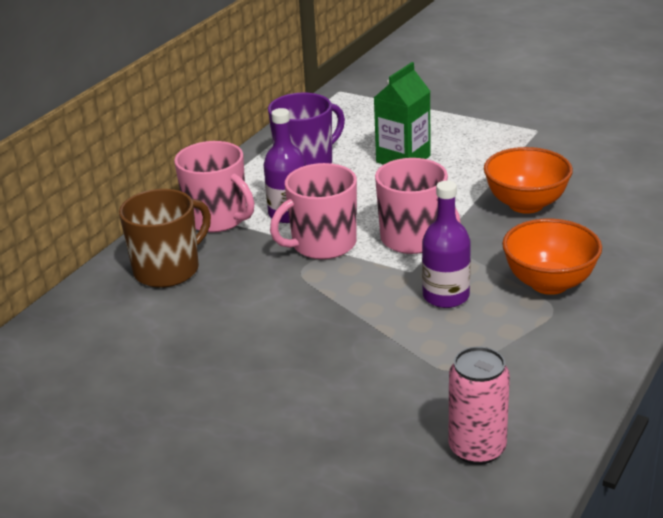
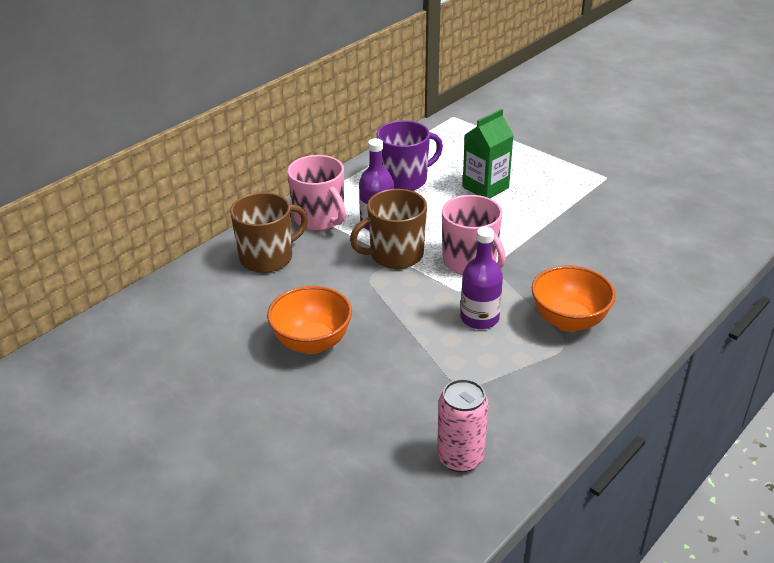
camera: 10 degrees right, 5 degrees up
pink mug [270,163,357,259] -> brown mug [350,189,427,269]
orange bowl [484,147,573,214] -> orange bowl moved to [267,286,352,354]

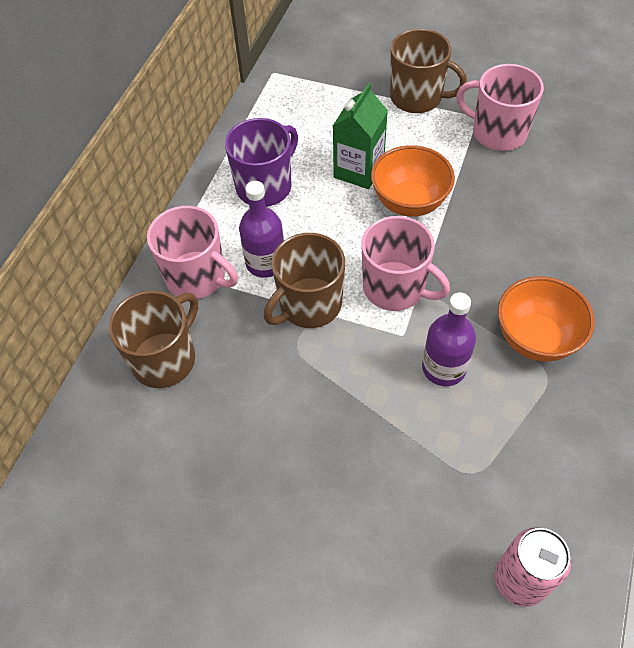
camera: 20 degrees left, 20 degrees up
orange bowl [267,286,352,354] -> orange bowl moved to [371,145,455,217]
none -> brown mug [390,29,467,113]
none -> pink mug [457,64,544,151]

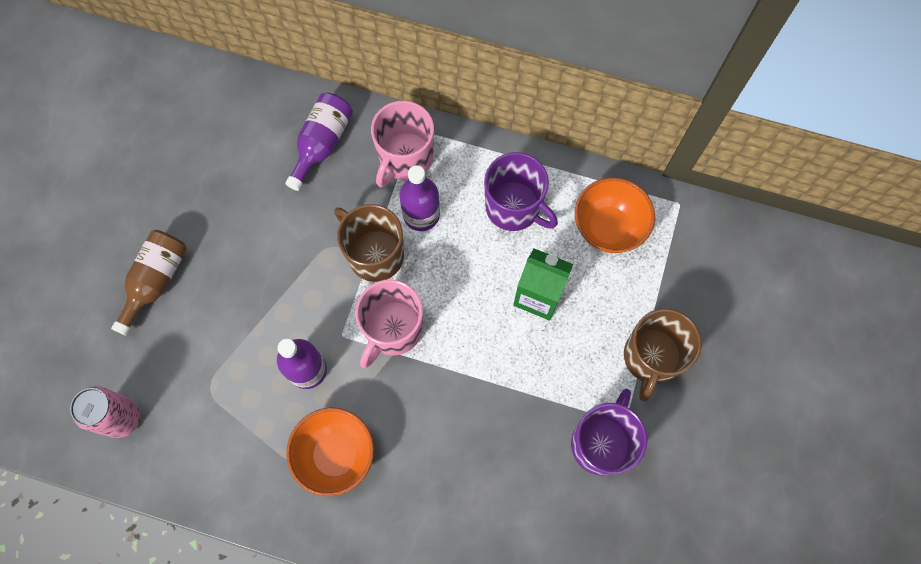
camera: 85 degrees right, 15 degrees up
brown mug [109,290,198,388] -> purple bottle [285,93,353,191]
orange bowl [371,145,455,217] -> orange bowl moved to [575,177,655,253]
pink mug [457,64,544,151] -> purple mug [571,389,647,476]
none -> brown bottle [111,230,187,335]

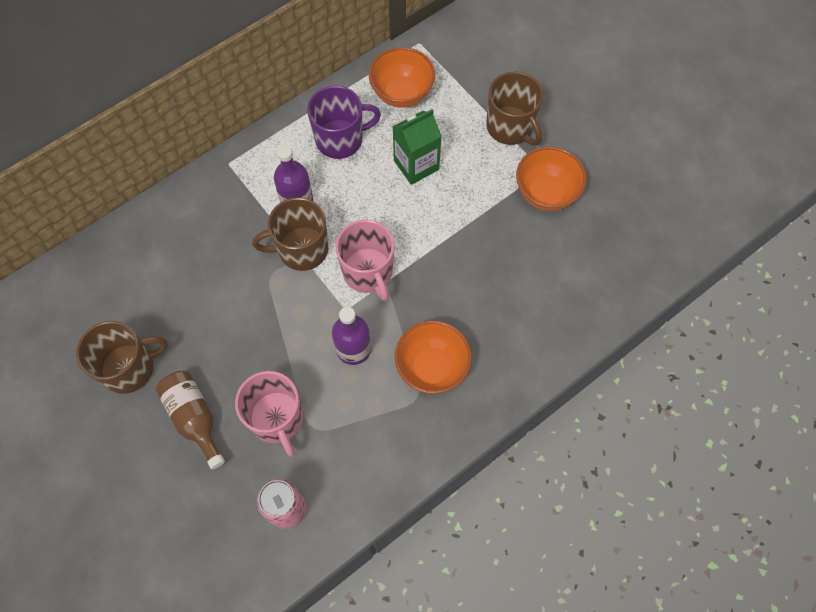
camera: 55 degrees left, 5 degrees down
purple bottle [285,93,353,191] -> none
pink mug [371,101,434,187] -> pink mug moved to [235,371,303,457]
purple mug [571,389,647,476] -> orange bowl [516,146,587,211]
none -> brown mug [76,321,168,394]

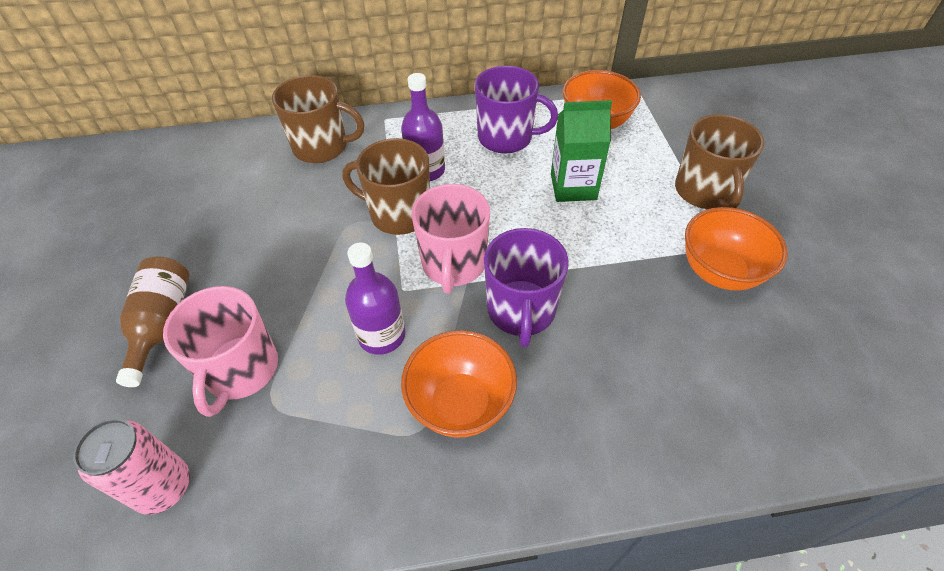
camera: 30 degrees right, 15 degrees down
brown mug [76,321,168,394] -> brown mug moved to [272,75,364,163]
none -> purple mug [484,228,569,347]

